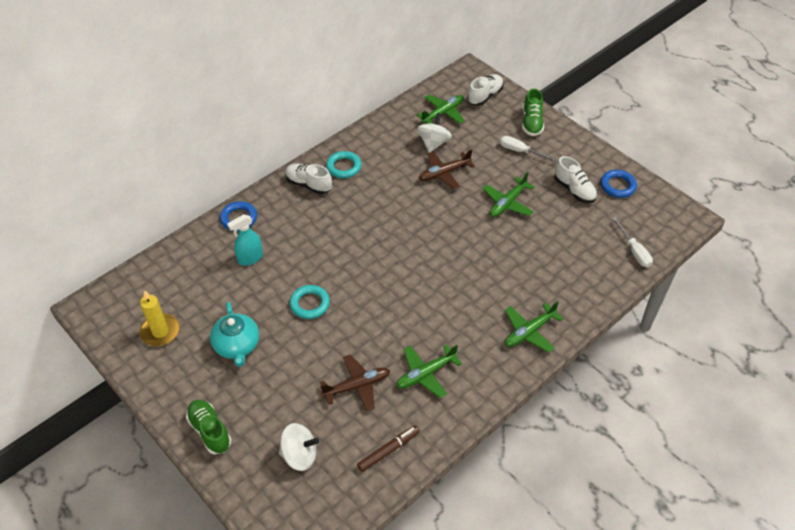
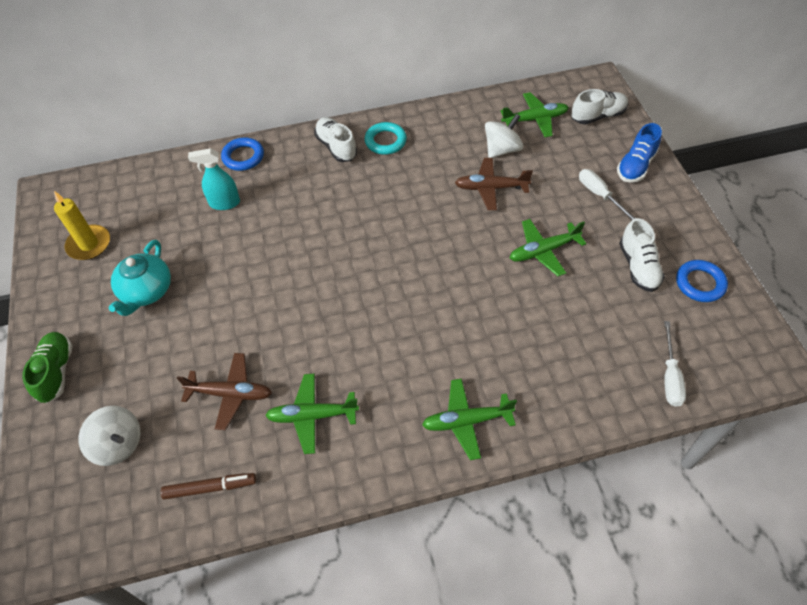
camera: 30 degrees right, 5 degrees up
turquoise ring [290,285,330,319] -> none
green shoe [522,89,544,136] -> blue shoe [617,123,662,182]

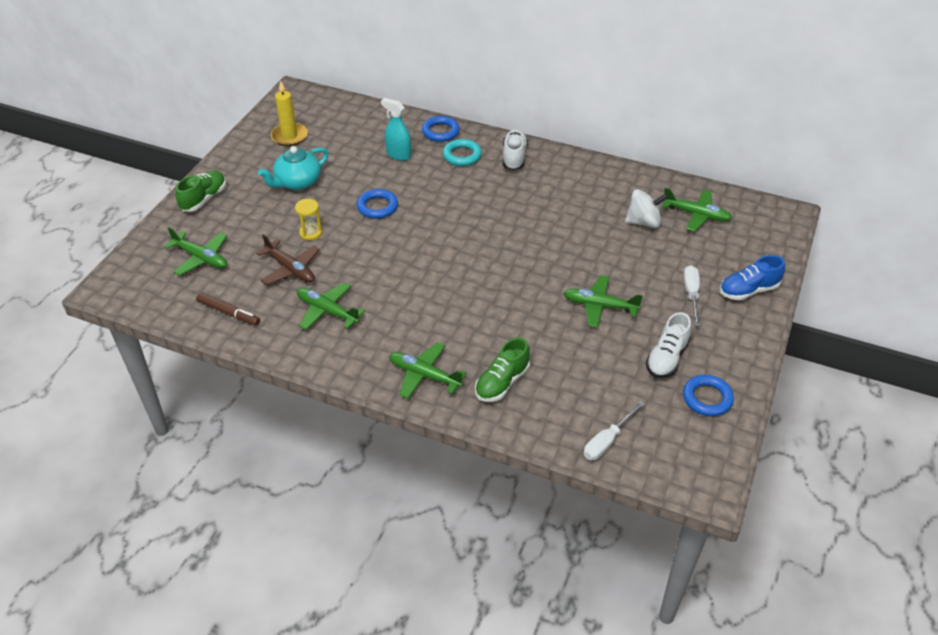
camera: 35 degrees right, 10 degrees down
white spinning top [78,406,140,466] -> green plane [164,227,227,276]
turquoise ring [365,122,407,155] -> turquoise ring moved to [443,139,482,166]
brown plane [455,158,533,210] -> none
white shoe [571,89,628,124] -> none
none -> yellow hourglass [295,199,322,240]
none -> blue ring [357,189,398,219]
none -> green shoe [475,338,530,402]

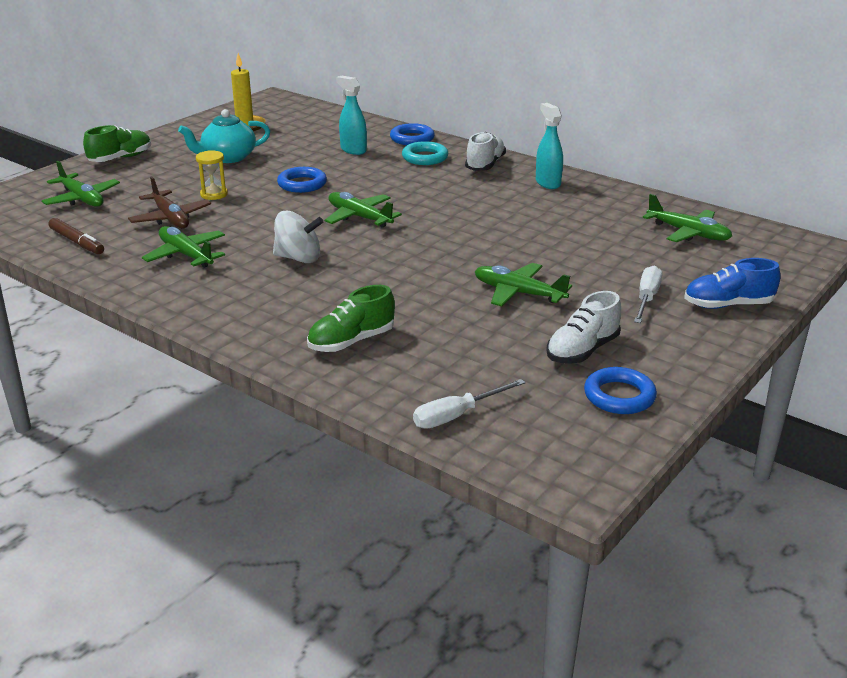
camera: 15 degrees right, 15 degrees down
green plane [389,342,467,399] -> green plane moved to [325,192,402,227]
white spinning top [625,189,668,228] -> white spinning top moved to [273,211,323,263]
none -> turquoise spray bottle [536,103,563,189]

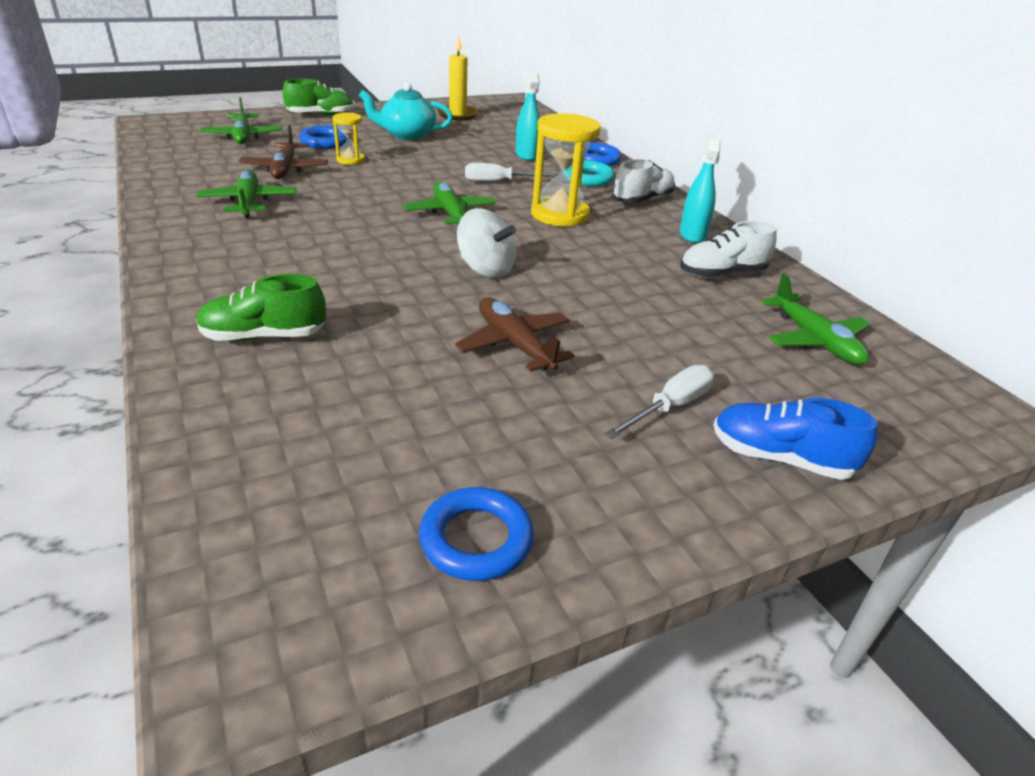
camera: 25 degrees right, 5 degrees up
brown marker [49,218,104,254] -> none
white spinning top [273,211,323,263] -> white spinning top moved to [457,208,516,278]
blue ring [277,167,327,193] -> blue ring moved to [299,126,347,149]
white screwdriver [413,379,525,429] -> white screwdriver moved to [465,163,558,182]
green plane [475,263,572,307] -> brown plane [455,297,575,372]
white shoe [546,291,621,364] -> white shoe moved to [680,221,777,278]
none -> yellow hourglass [531,113,601,227]

